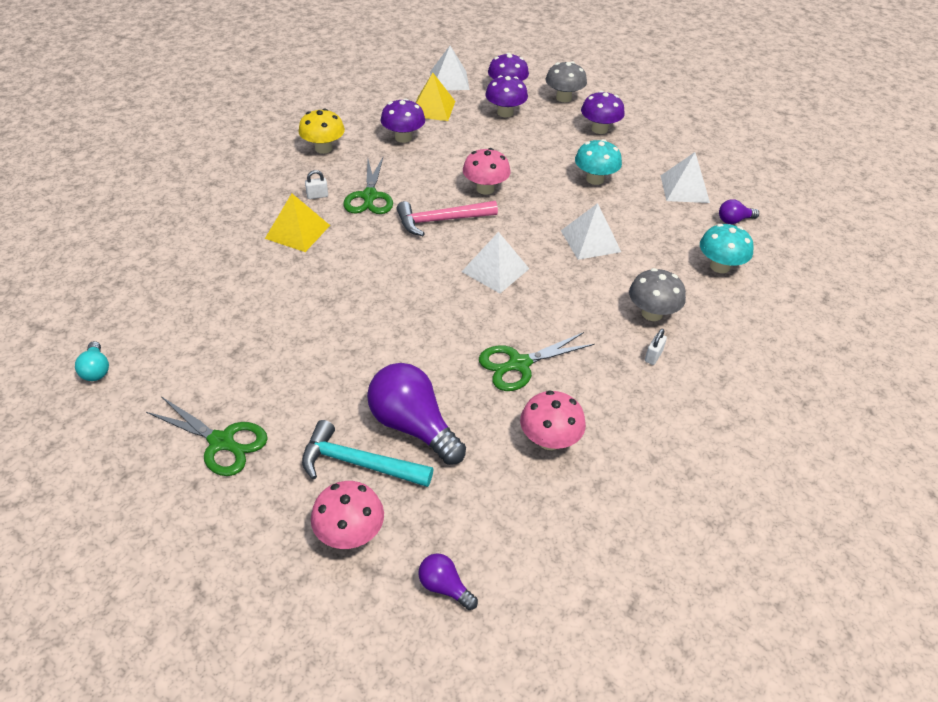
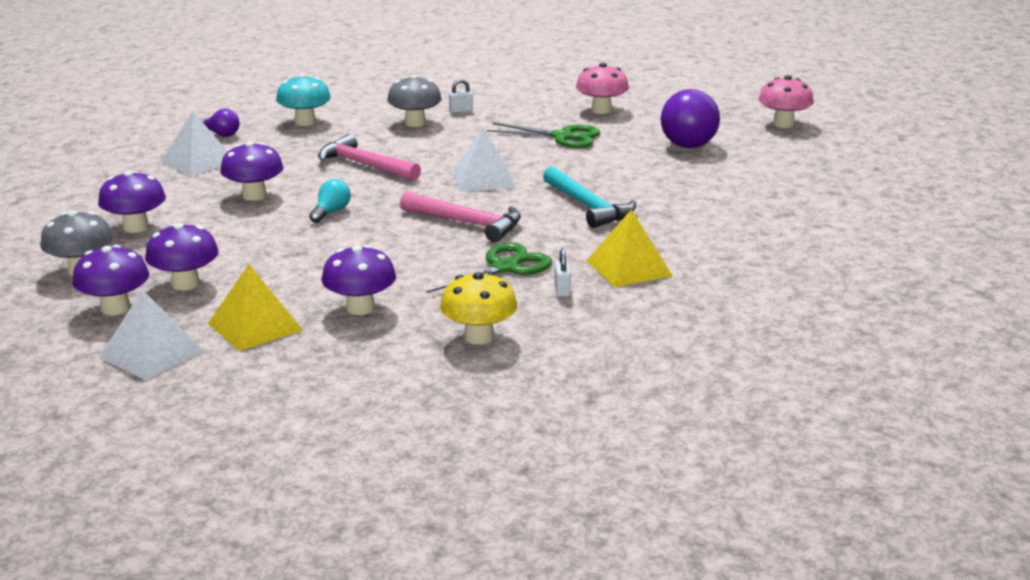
camera: 135 degrees left, 20 degrees down
turquoise light bulb [75,341,109,381] -> turquoise light bulb moved to [309,179,351,223]
green scissors [146,396,268,476] -> none
turquoise hammer [302,420,433,487] -> turquoise hammer moved to [543,167,636,228]
white padlock [305,170,328,199] -> white padlock turned 60 degrees clockwise [555,249,571,297]
purple light bulb [419,553,478,610] -> none
pink mushroom [463,148,511,195] -> none
white pyramid [561,203,621,260] -> pink hammer [318,134,421,181]
turquoise mushroom [575,139,622,185] -> purple mushroom [220,141,283,201]

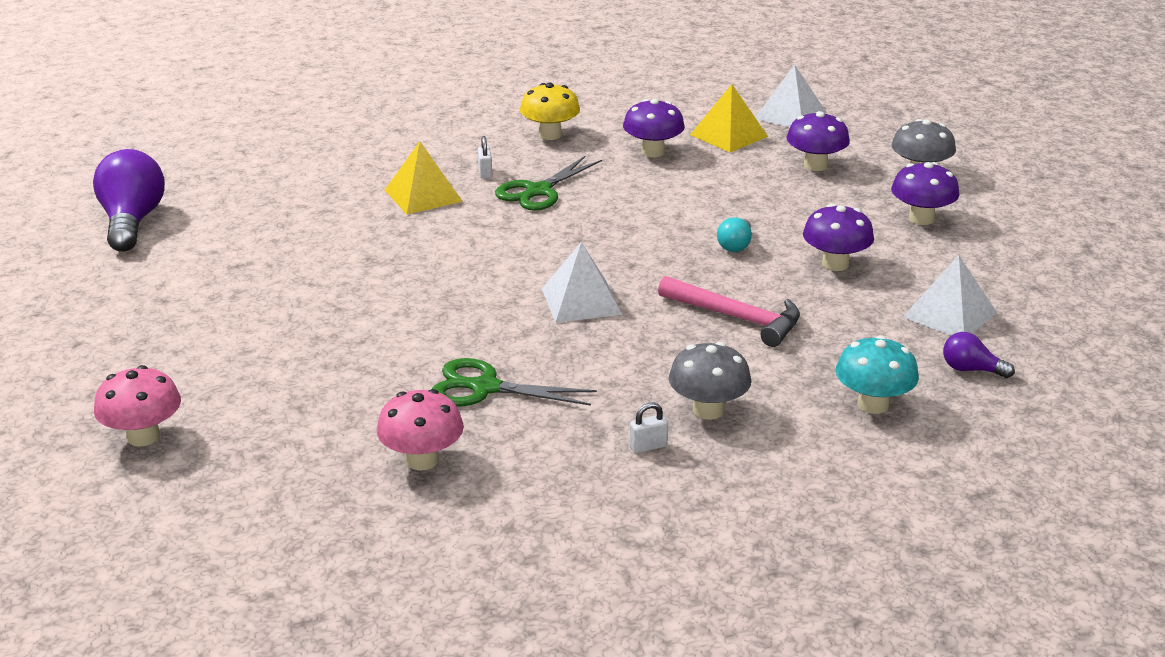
camera: 175 degrees right, 5 degrees up
purple mushroom [72,245,149,315] -> none
pink hammer [400,192,521,242] -> none
turquoise hammer [543,167,636,228] -> none
purple light bulb [661,89,720,148] -> purple light bulb moved to [93,149,165,252]

